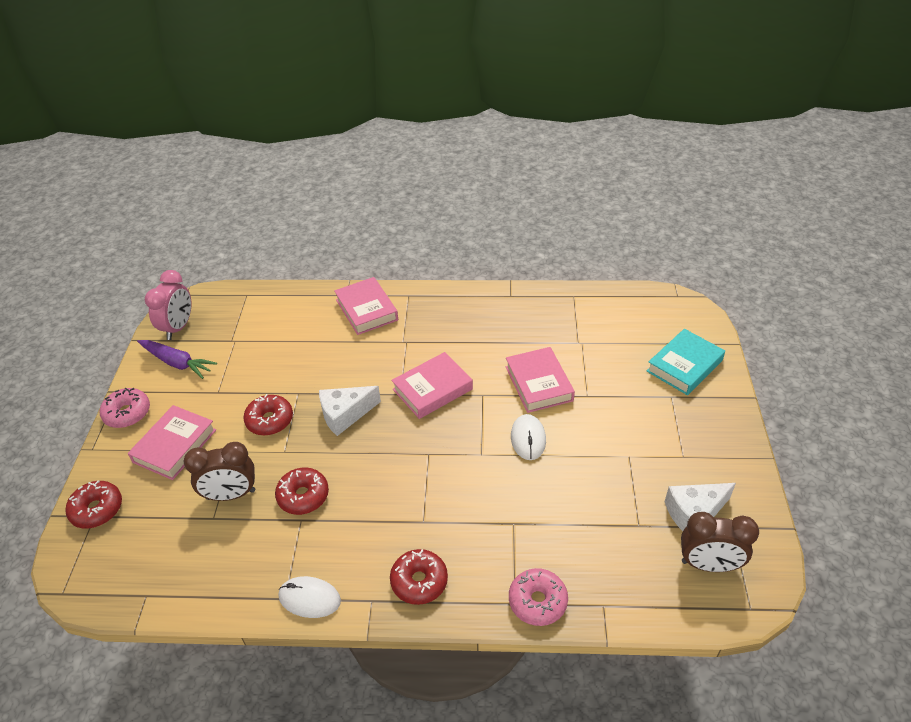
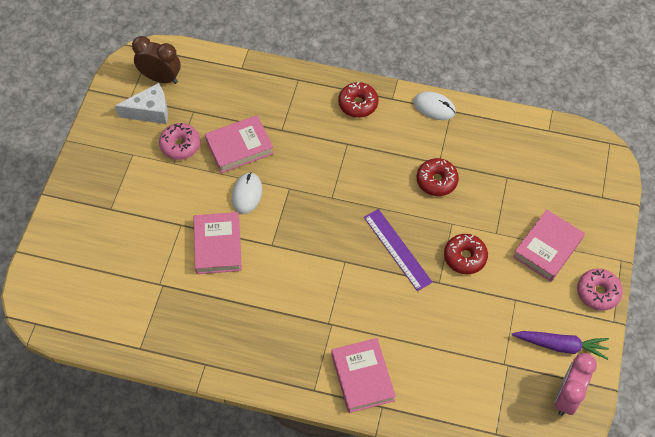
camera: 170 degrees left, 15 degrees up
red donut [65,480,122,528] -> none
purple carrot [137,340,217,379] -> purple carrot turned 150 degrees clockwise [512,331,609,360]
brown clock [184,442,255,501] -> none
white cheese [319,386,381,436] -> purple ruler [364,209,433,291]
pink book [391,352,473,419] -> pink book moved to [205,115,274,173]
pink donut [509,568,568,626] -> pink donut moved to [159,123,200,160]
turquoise book [647,329,725,395] -> none

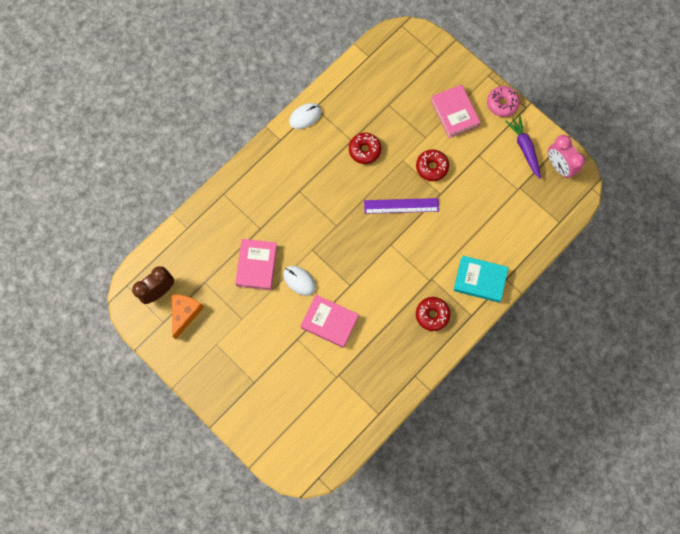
camera: 60 degrees left, 15 degrees up
white cheese [115,83,168,124] -> orange cheese [171,294,204,339]
pink donut [159,123,200,160] -> none
pink book [332,338,396,413] -> turquoise book [453,256,509,303]
red donut [338,82,378,118] -> red donut moved to [416,297,450,331]
purple carrot [512,331,609,360] -> purple carrot turned 60 degrees counterclockwise [505,115,541,179]

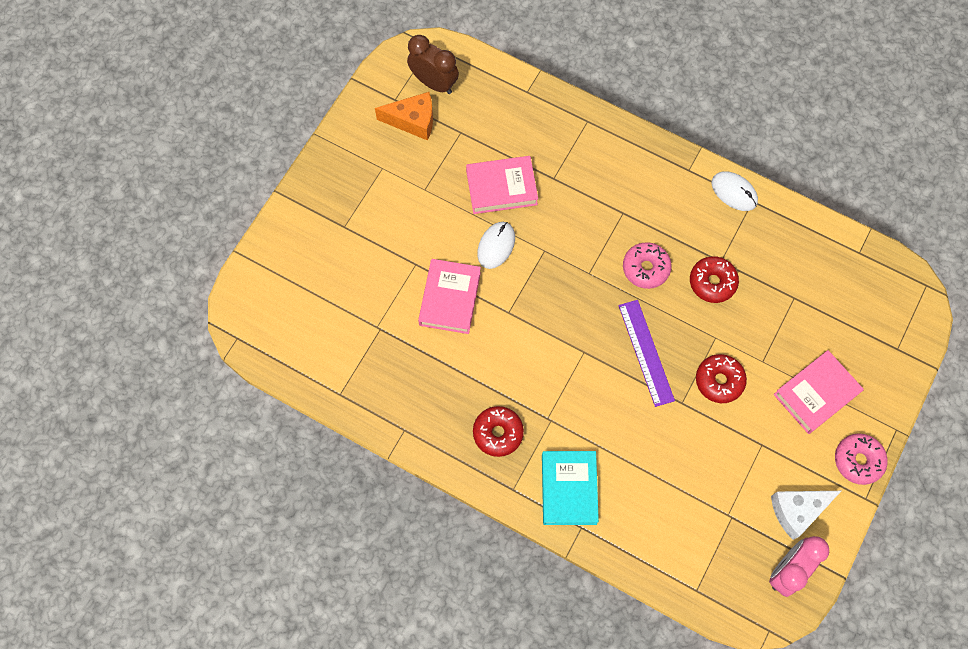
camera: 75 degrees right, 5 degrees down
purple carrot [505,115,541,179] -> white cheese [771,491,841,540]
none -> pink donut [623,242,672,289]

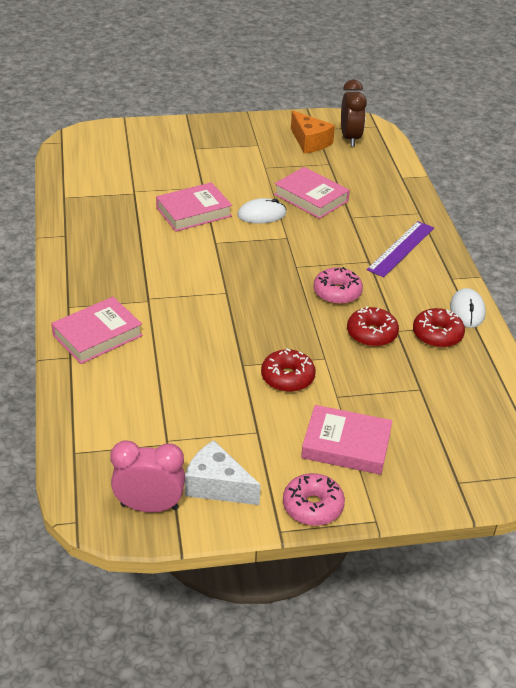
camera: 50 degrees right, 30 degrees down
red donut [473,406,524,457] -> red donut moved to [413,308,465,348]
turquoise book [542,451,599,525] -> pink book [51,297,143,364]
purple ruler [618,300,675,407] -> purple ruler moved to [367,221,434,277]

